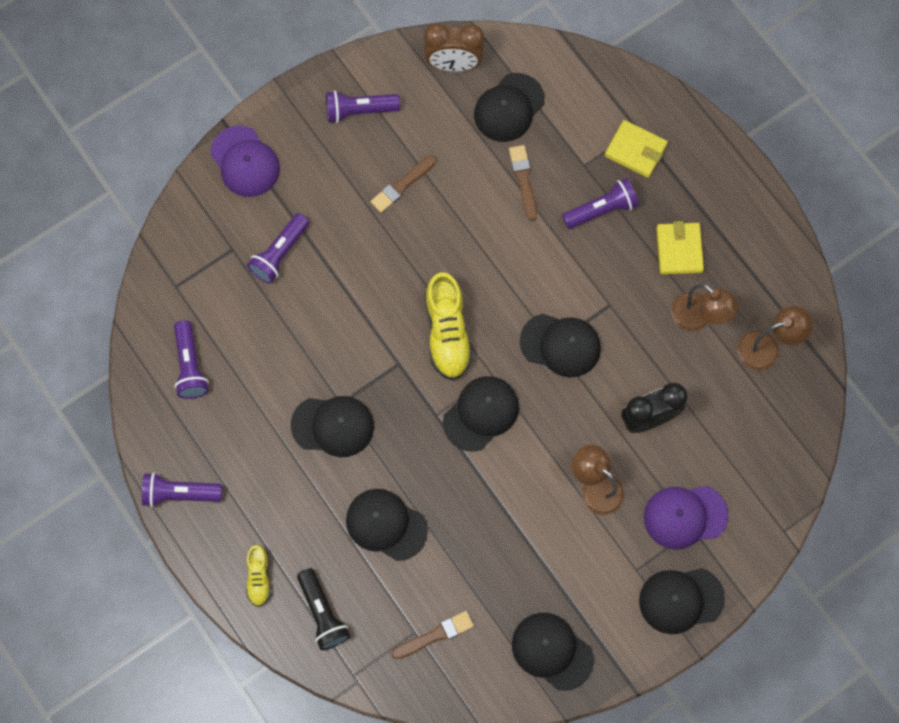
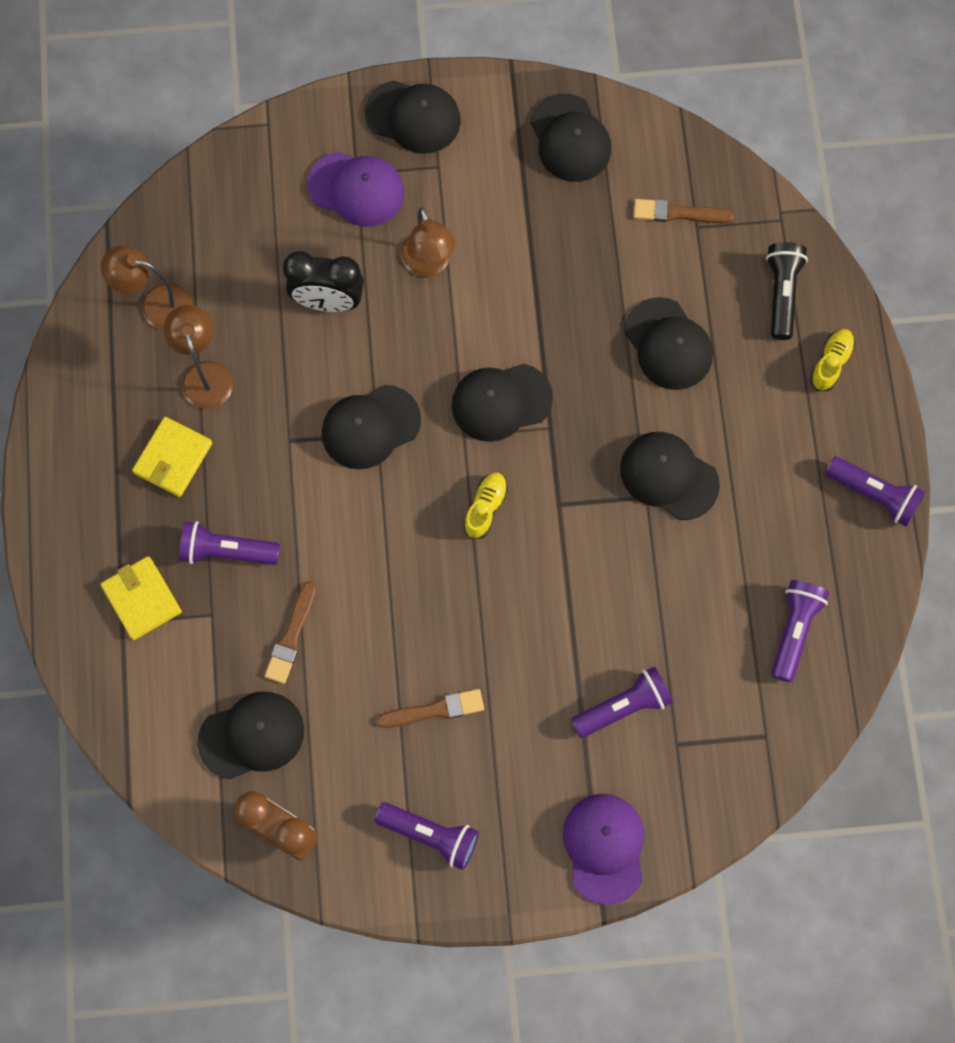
camera: 150 degrees left, 0 degrees up
yellow shoe [425,272,473,380] -> yellow shoe [464,472,508,539], size x0.55
black cap [520,314,601,377] -> black cap turned 75 degrees counterclockwise [322,385,421,469]

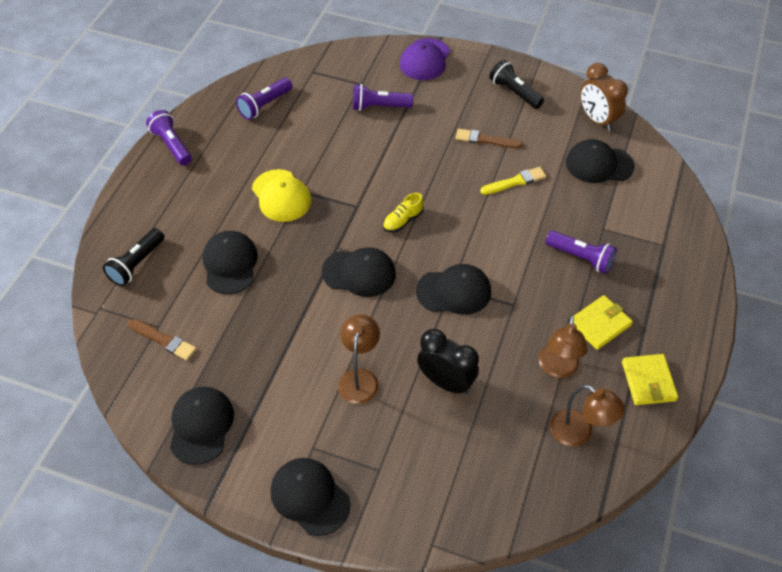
camera: 155 degrees left, 20 degrees down
yellow wallet [100,556,182,640] -> yellow wallet moved to [622,354,678,405]
brown brush [265,581,316,684] -> none
purple cap [307,151,404,227] -> none
purple flashlight [375,802,479,870] -> black flashlight [489,59,544,109]
black cap [620,432,720,520] -> yellow cap [252,169,311,222]
yellow shoe [810,329,855,391] -> none
none -> yellow brush [480,167,546,195]

